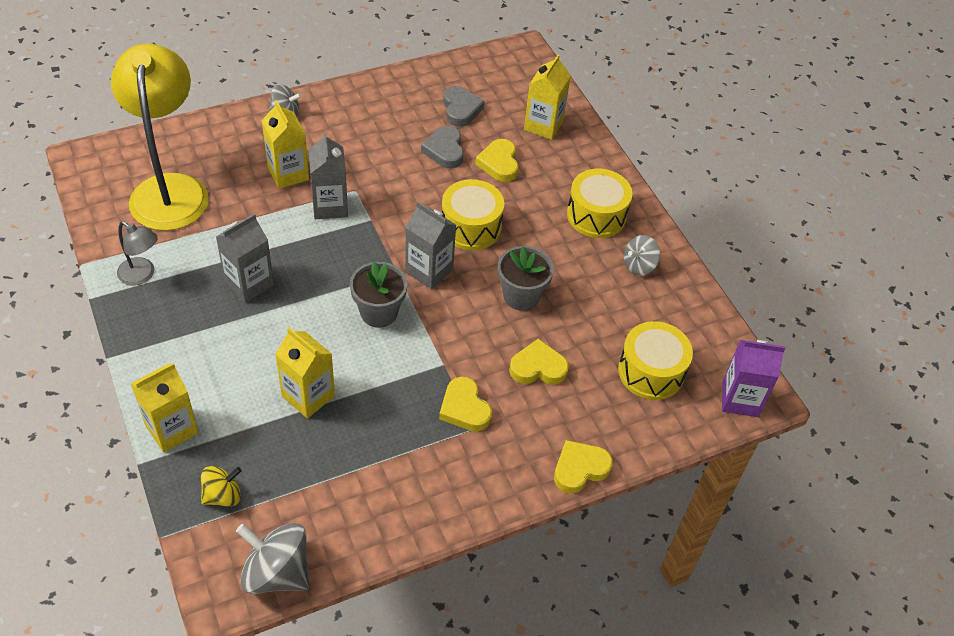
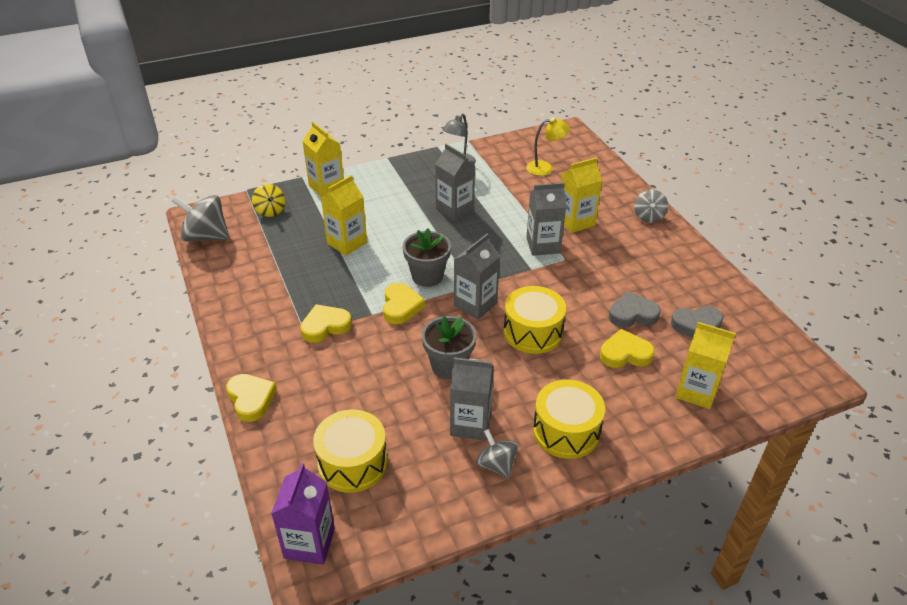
camera: 95 degrees right, 10 degrees down
yellow lamp [111,43,209,231] -> yellow lamp [526,117,570,176], size x0.44
grey spinning top [236,523,309,594] -> grey spinning top turned 105 degrees counterclockwise [172,195,230,242]
yellow heart [509,339,569,385] -> yellow heart moved to [383,283,425,324]
none -> grey carton [450,357,494,441]

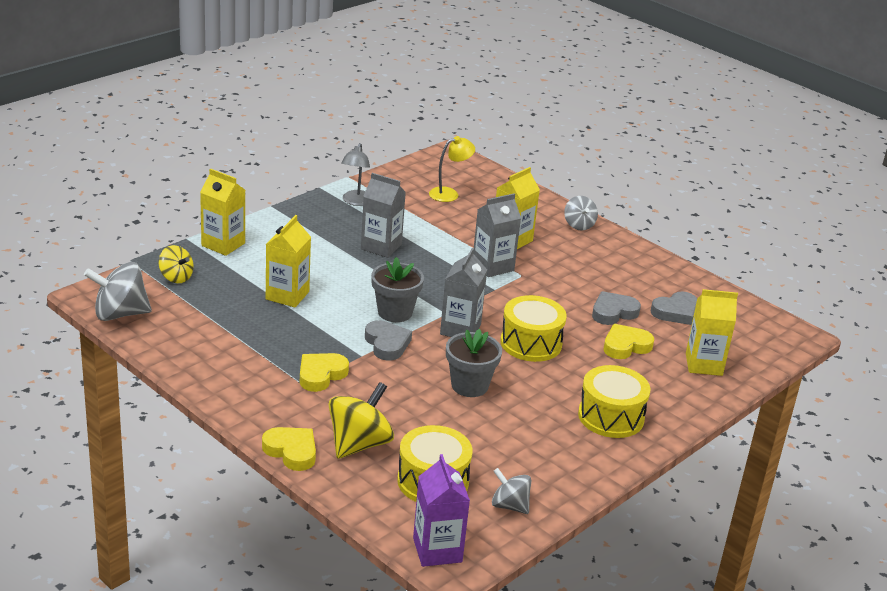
camera: 25 degrees left, 10 degrees down
yellow heart [383,283,425,324] -> grey heart [365,320,412,361]
grey carton [450,357,494,441] -> none
grey spinning top [476,429,518,479] -> grey spinning top moved to [492,468,531,514]
none -> yellow spinning top [328,382,394,459]

